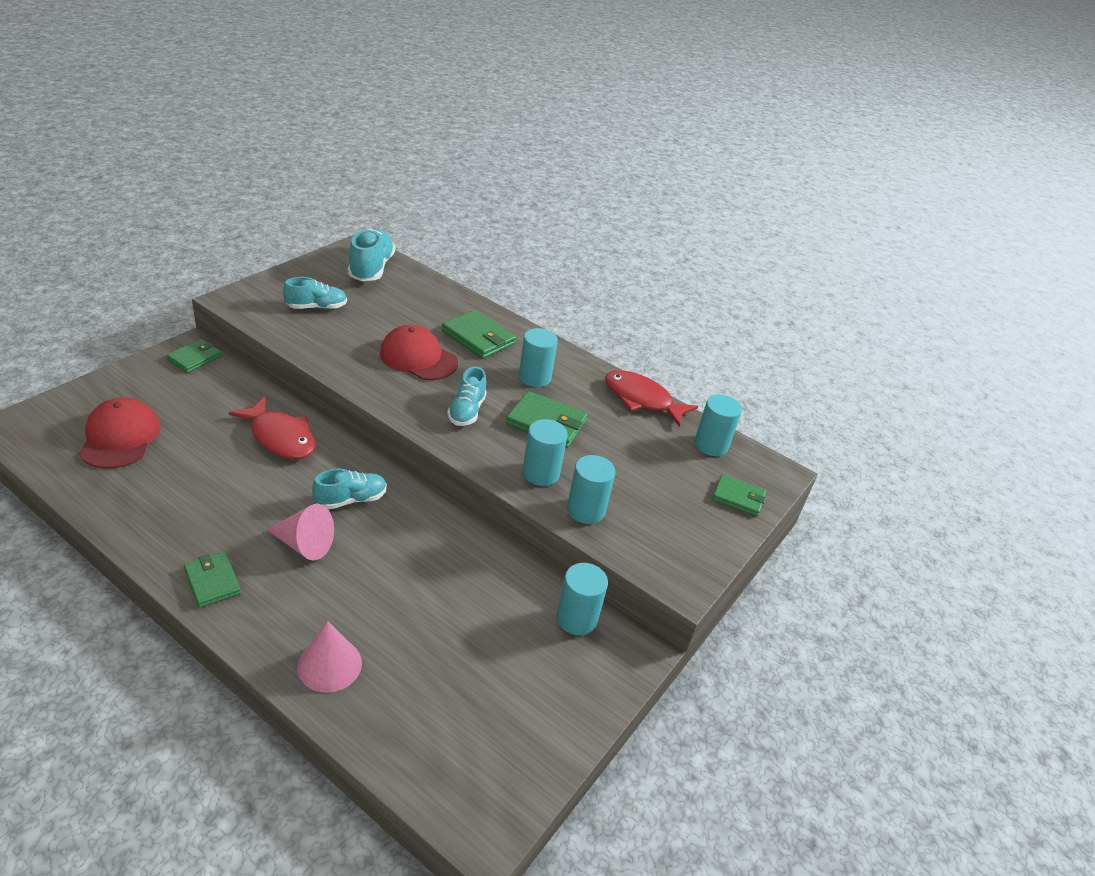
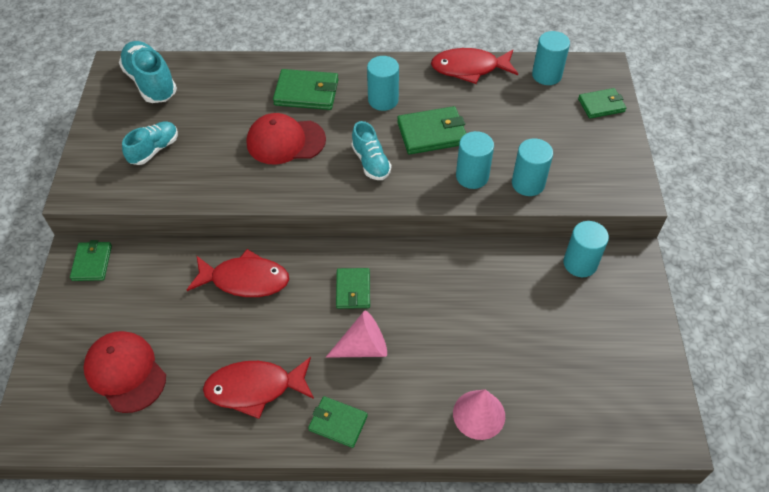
camera: 30 degrees left, 15 degrees up
turquoise shoe [312,469,387,510] -> green wallet [336,268,370,309]
none -> red fish [203,357,314,419]

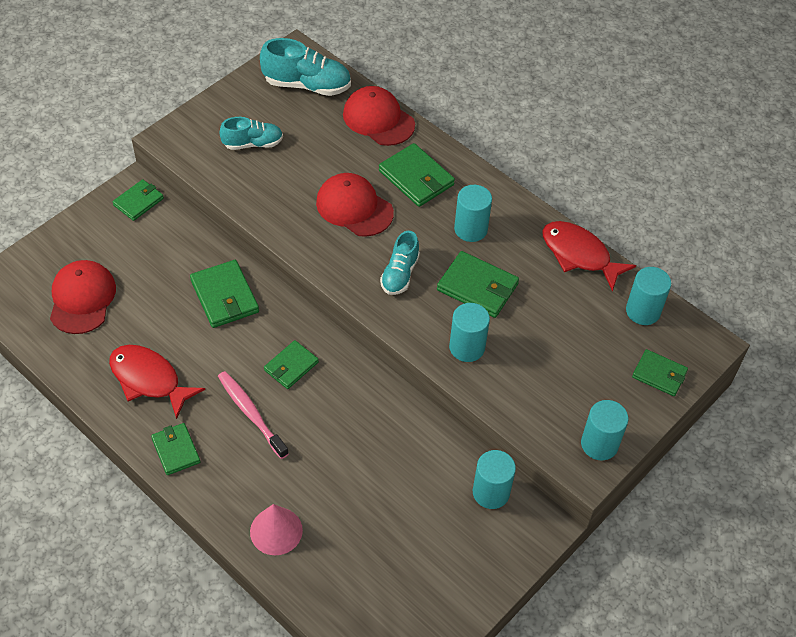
camera: 40 degrees right, 0 degrees up
turquoise shoe [119,41,177,103] -> turquoise shoe turned 90 degrees clockwise [260,38,351,96]
red fish [187,249,289,297] -> green wallet [190,260,259,328]
pink cone [326,311,387,358] -> pink toothbrush [218,371,289,459]
turquoise cylinder [512,138,553,196] -> turquoise cylinder moved to [581,400,629,460]
none -> red cap [343,86,415,146]

